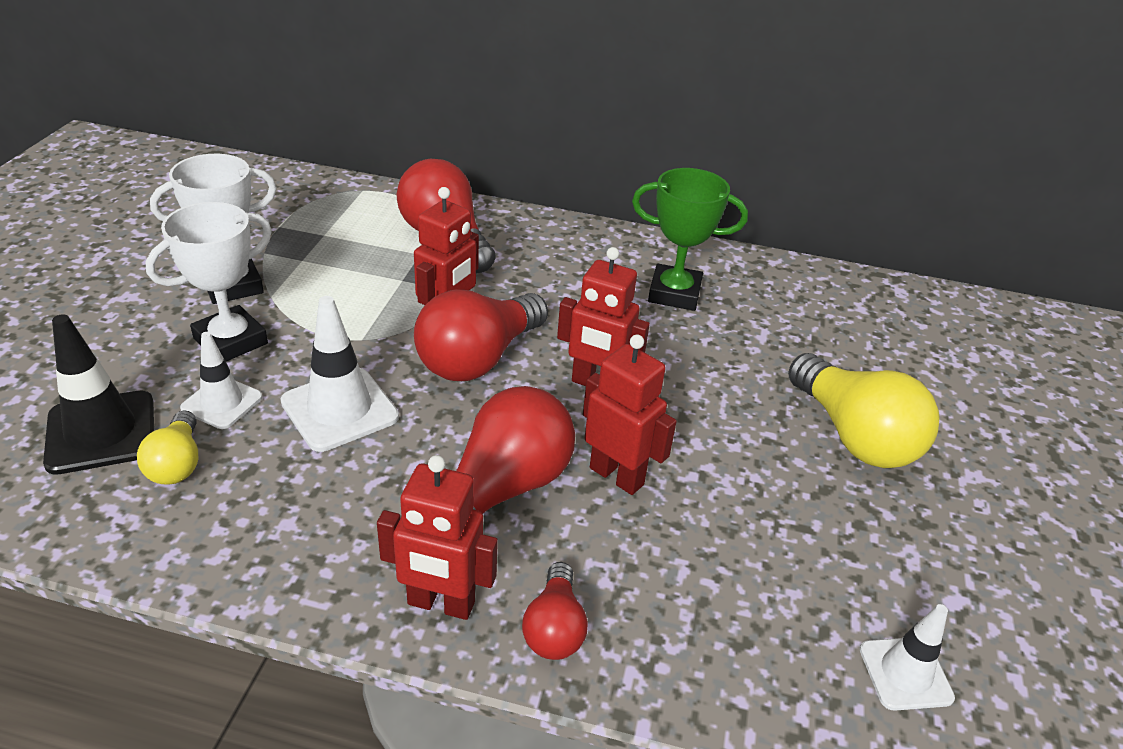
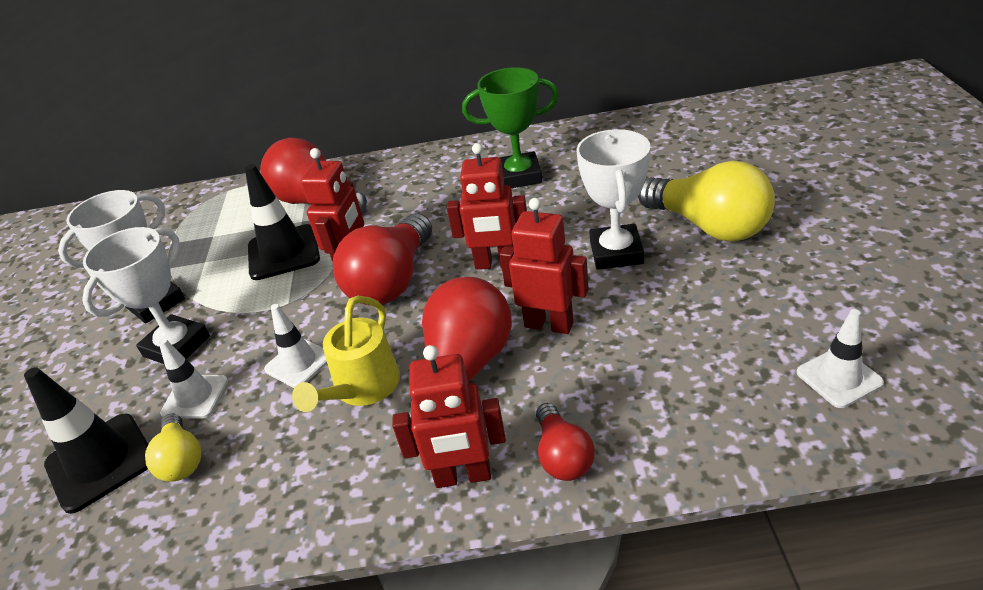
camera: 10 degrees left, 0 degrees up
white traffic cone [281,296,399,452] -> white traffic cone [264,304,327,388], size x0.64
none -> black traffic cone [245,164,320,280]
none -> yellow watering can [292,296,400,412]
none -> white trophy [577,129,651,270]

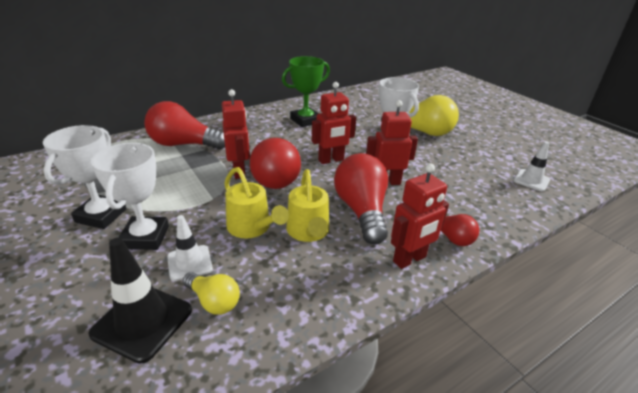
camera: 35 degrees left, 5 degrees down
black traffic cone [245,164,320,280] -> none
white traffic cone [264,304,327,388] -> yellow watering can [224,167,289,239]

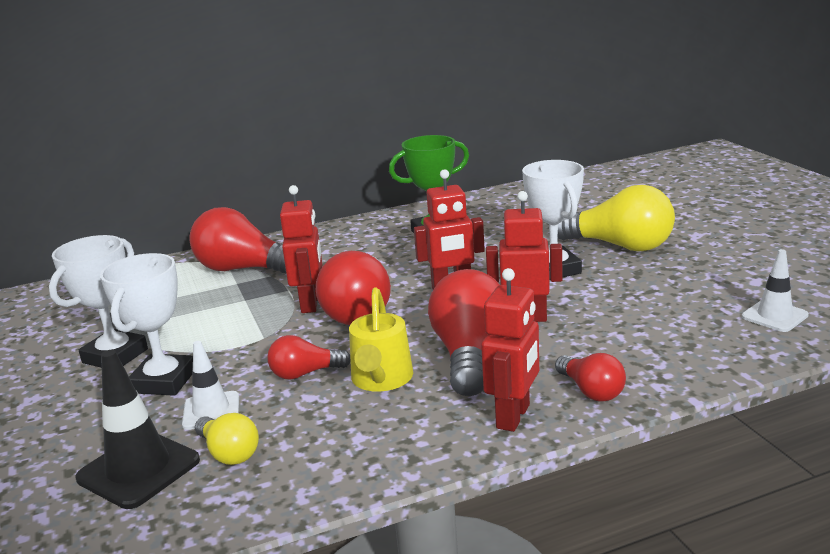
camera: 15 degrees right, 10 degrees down
yellow watering can [224,167,289,239] -> red light bulb [267,335,351,380]
red robot [391,163,449,269] -> red robot turned 45 degrees counterclockwise [481,268,539,432]

